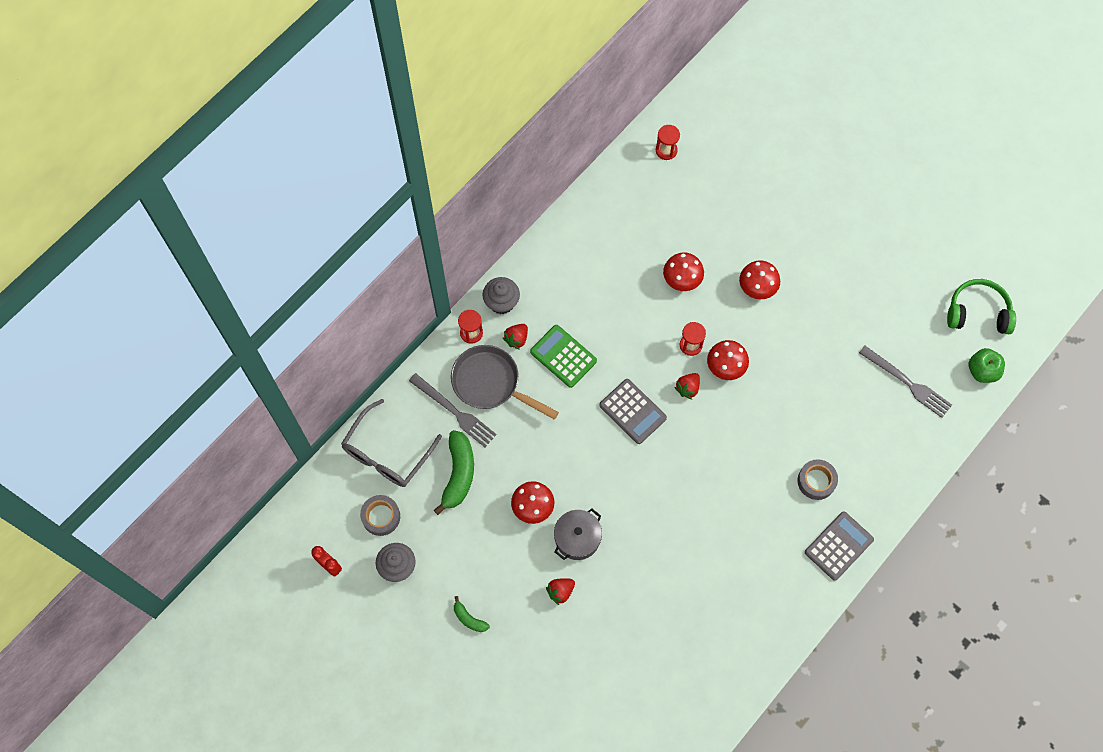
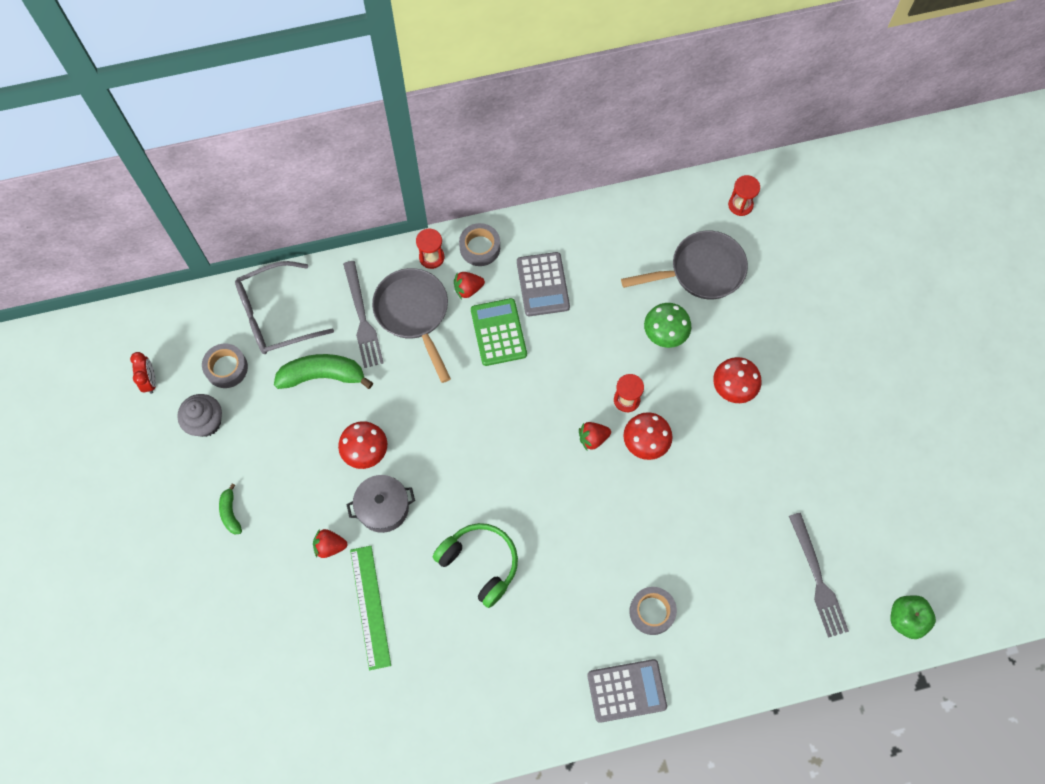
camera: 35 degrees right, 0 degrees up
green banana [434,430,474,515] -> green banana turned 135 degrees counterclockwise [274,354,373,389]
grey cupcake [483,277,520,314] -> grey tape [459,223,500,266]
grey calculator [599,379,667,444] -> grey calculator moved to [517,252,570,316]
red mushroom [663,252,704,291] -> green mushroom [644,303,691,348]
green headphones [947,279,1016,334] -> green headphones moved to [433,523,518,608]
none -> green ruler [350,546,391,670]
none -> grey pan [621,231,748,299]

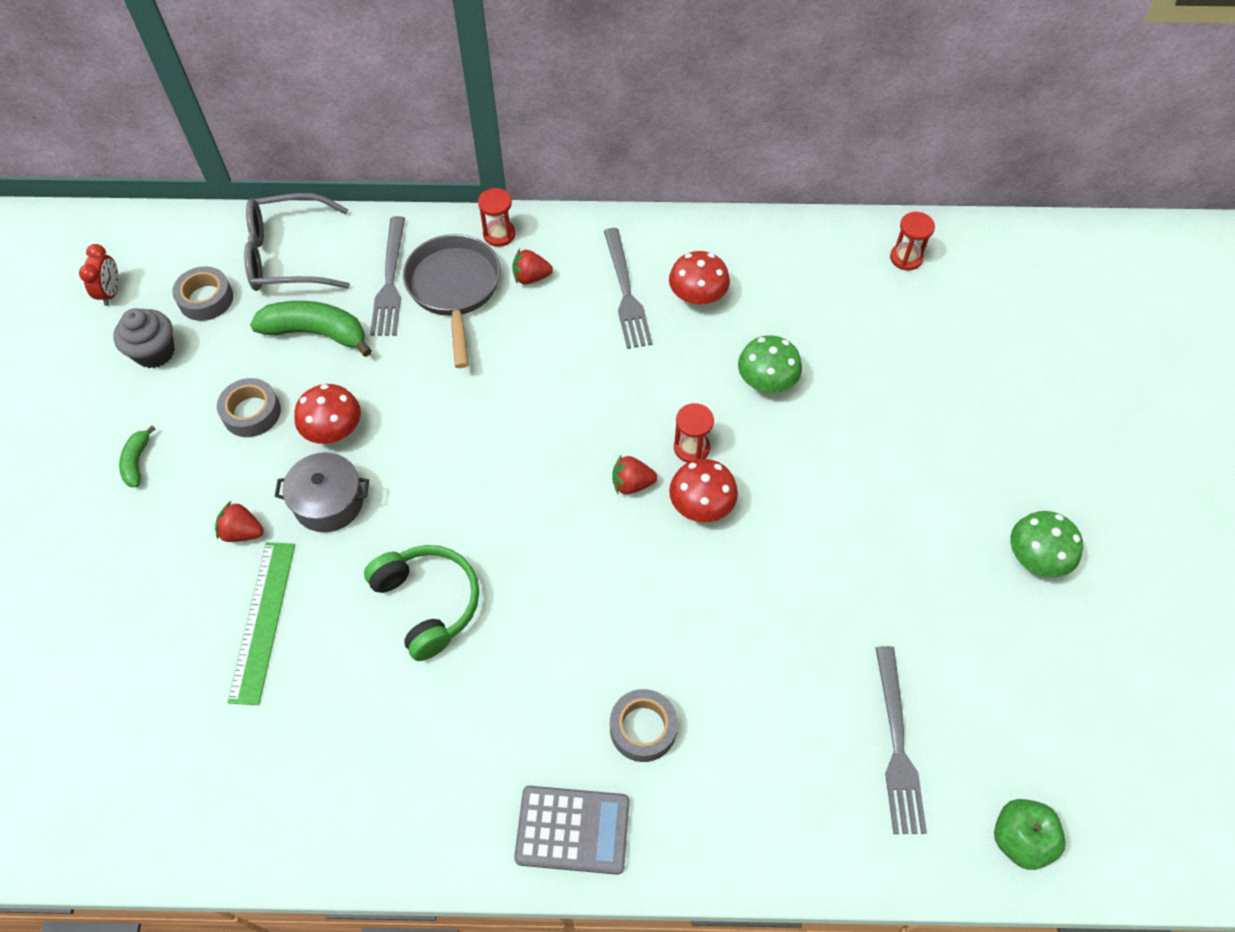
camera: 15 degrees right, 10 degrees down
grey tape [459,223,500,266] -> grey tape moved to [217,378,281,437]
green calculator [471,298,527,366] -> none
grey calculator [517,252,570,316] -> grey fork [604,228,653,349]
grey pan [621,231,748,299] -> none
red mushroom [713,357,761,403] -> red mushroom moved to [669,251,730,305]
none -> green mushroom [1010,511,1083,577]

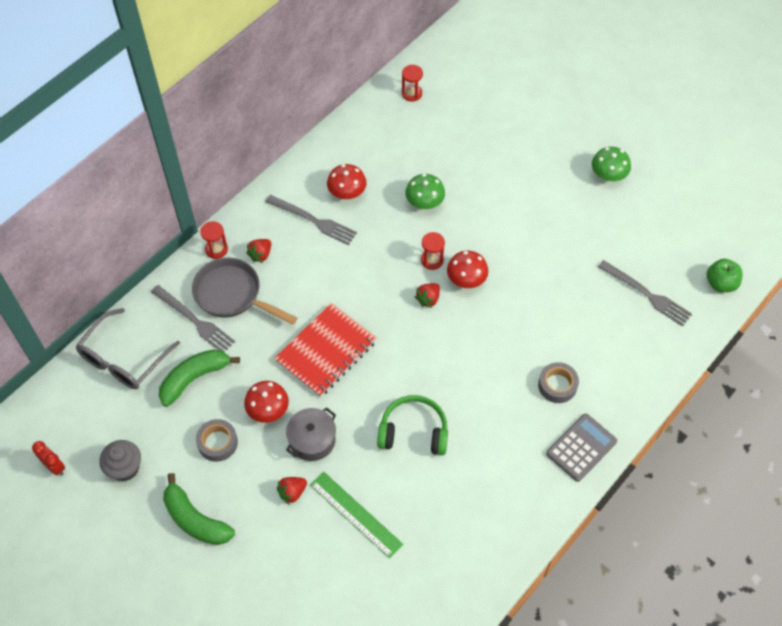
camera: 50 degrees left, 0 degrees up
green banana [119,426,155,487] -> green banana [163,473,235,545], size x1.93
grey tape [172,266,233,321] -> none
none -> red notebook [274,303,377,397]

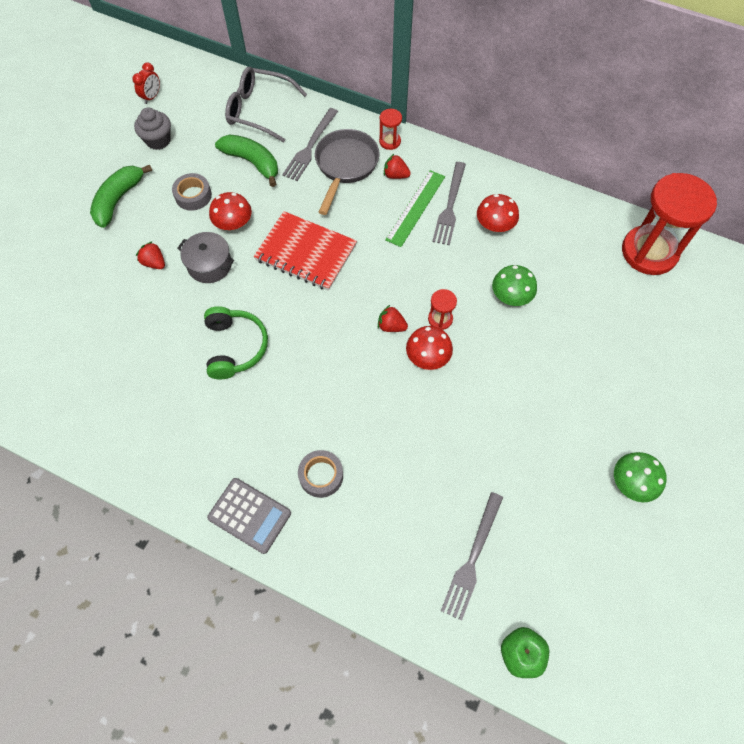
camera: 75 degrees right, 5 degrees up
green ruler [310,472,403,559] -> green ruler moved to [385,170,445,247]
red hourglass [402,65,423,102] -> red hourglass [622,173,717,275], size x2.36

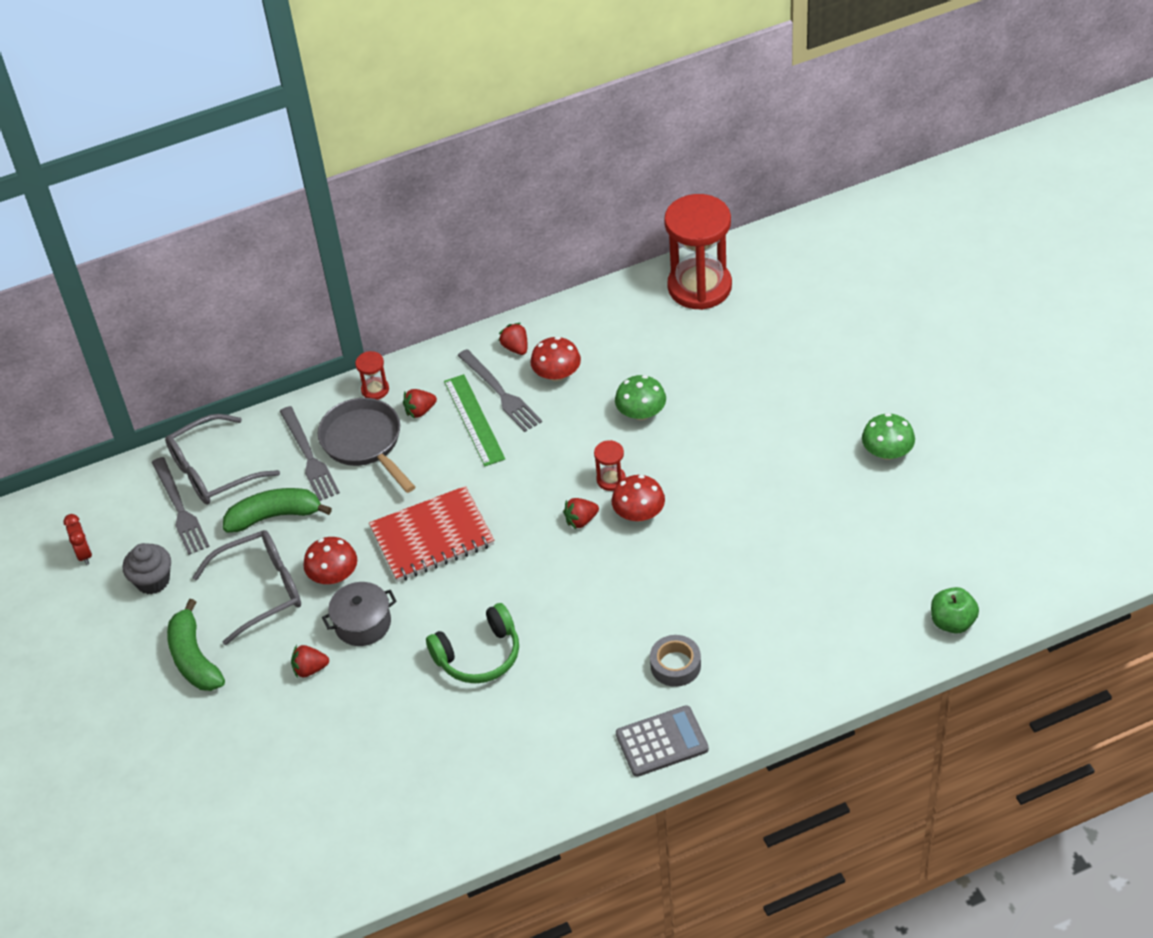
camera: 45 degrees left, 15 degrees down
grey tape [172,173,212,211] -> grey glasses [192,530,301,645]
green headphones [204,306,268,380] -> green headphones turned 120 degrees clockwise [426,603,519,683]
grey fork [441,492,503,621] -> grey fork moved to [152,457,210,555]
none -> red strawberry [499,323,527,355]

